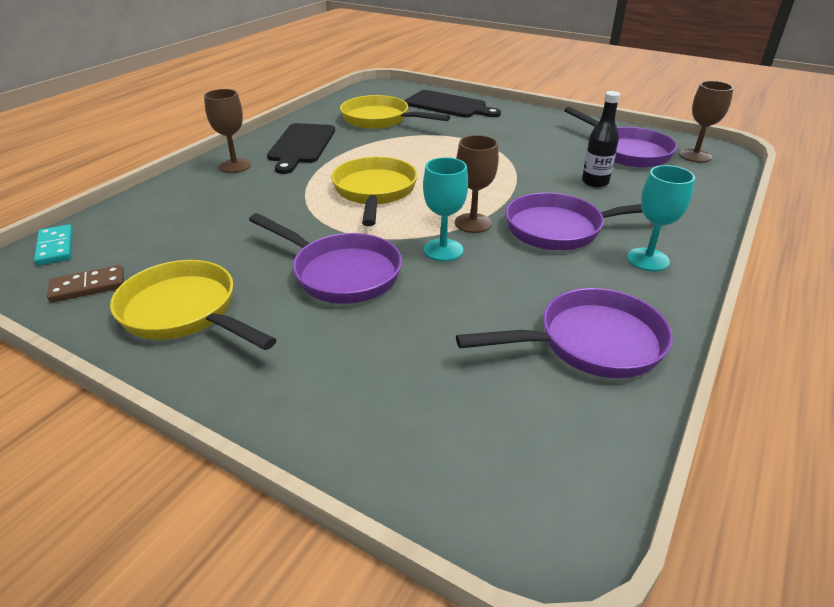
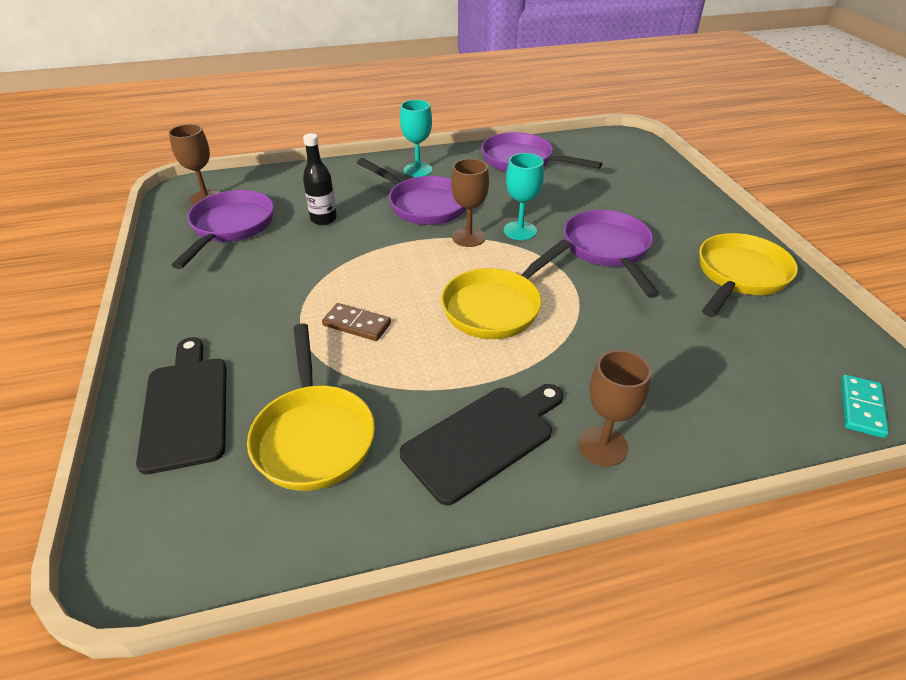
camera: 135 degrees left, 5 degrees up
brown domino [47,265,124,302] -> brown domino moved to [322,303,391,341]
yellow pan [110,260,276,350] -> yellow pan turned 135 degrees counterclockwise [699,233,798,317]

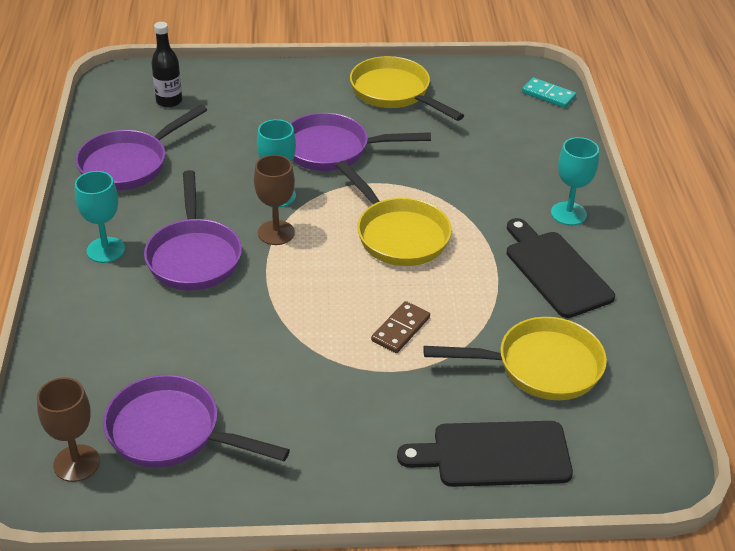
camera: 80 degrees left, 0 degrees up
black bottle [303,133,337,225] -> black bottle moved to [151,22,182,108]
purple pan [357,158,466,225] -> purple pan turned 120 degrees clockwise [144,170,242,291]
brown goblet [579,350,651,466] -> turquoise goblet [551,137,599,226]

